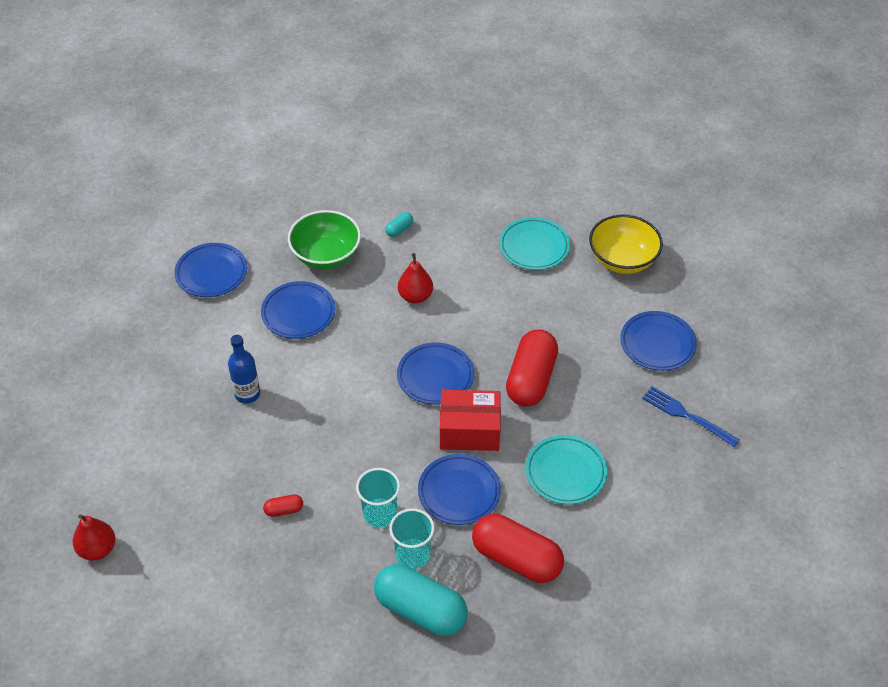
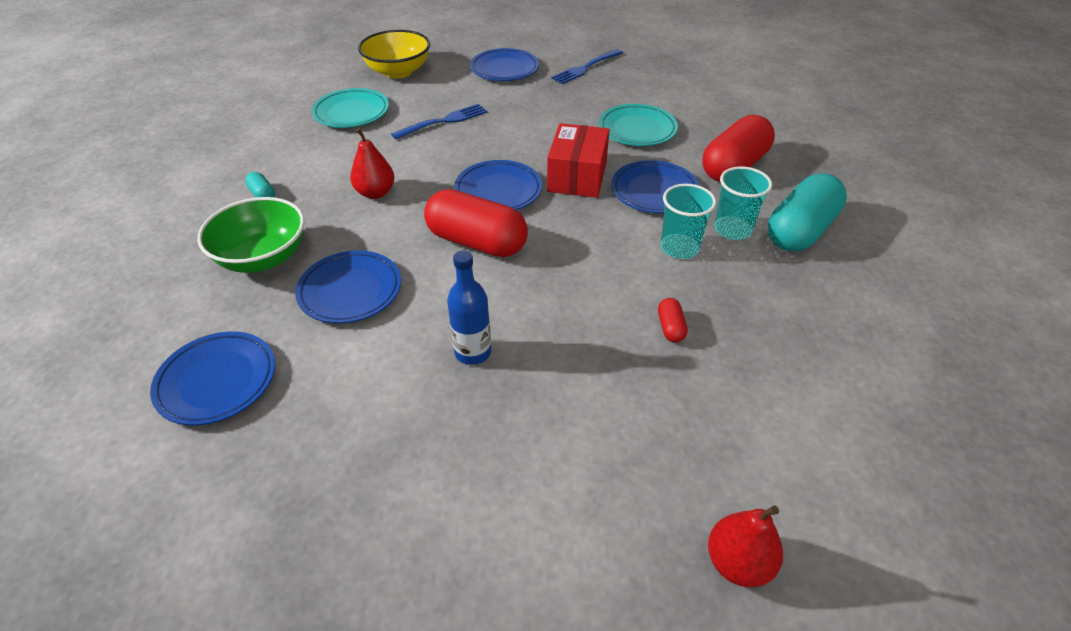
camera: 80 degrees left, 5 degrees down
red capsule [506,329,558,407] -> red capsule moved to [424,189,528,257]
none -> blue fork [391,104,487,140]

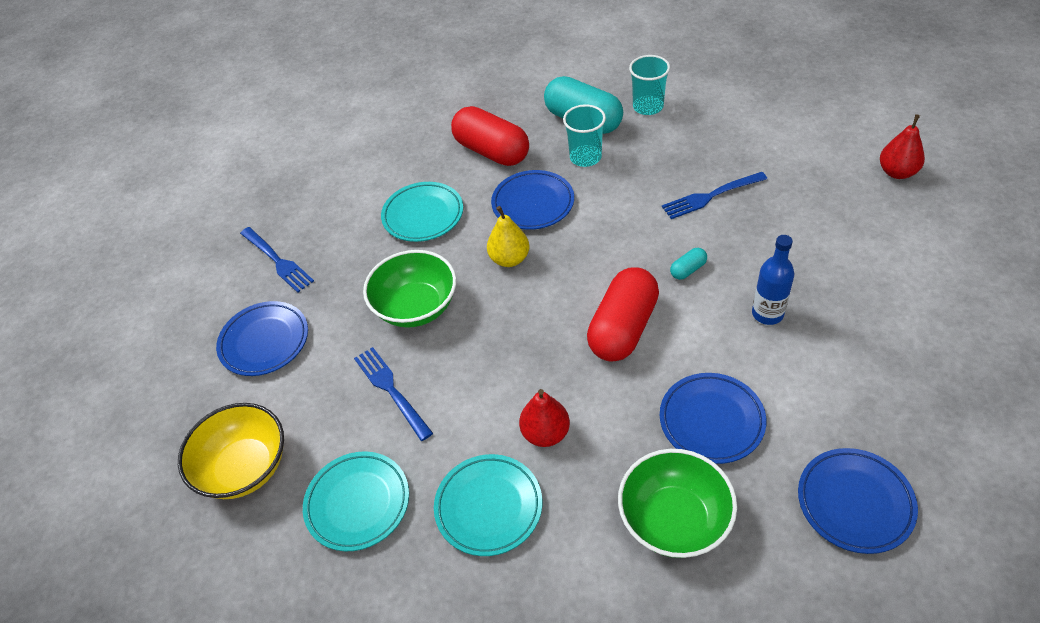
camera: 85 degrees left, 5 degrees up
turquoise capsule [245,172,275,197] -> turquoise capsule moved to [670,248,707,280]
blue plate [454,160,542,210] -> none
red box [547,123,609,198] -> yellow pear [487,206,529,267]
red capsule [658,298,688,342] -> blue fork [662,172,767,219]
turquoise cup [661,184,716,259] -> turquoise cup moved to [629,55,670,115]
none -> green bowl [363,250,456,328]
none -> turquoise plate [434,454,542,556]

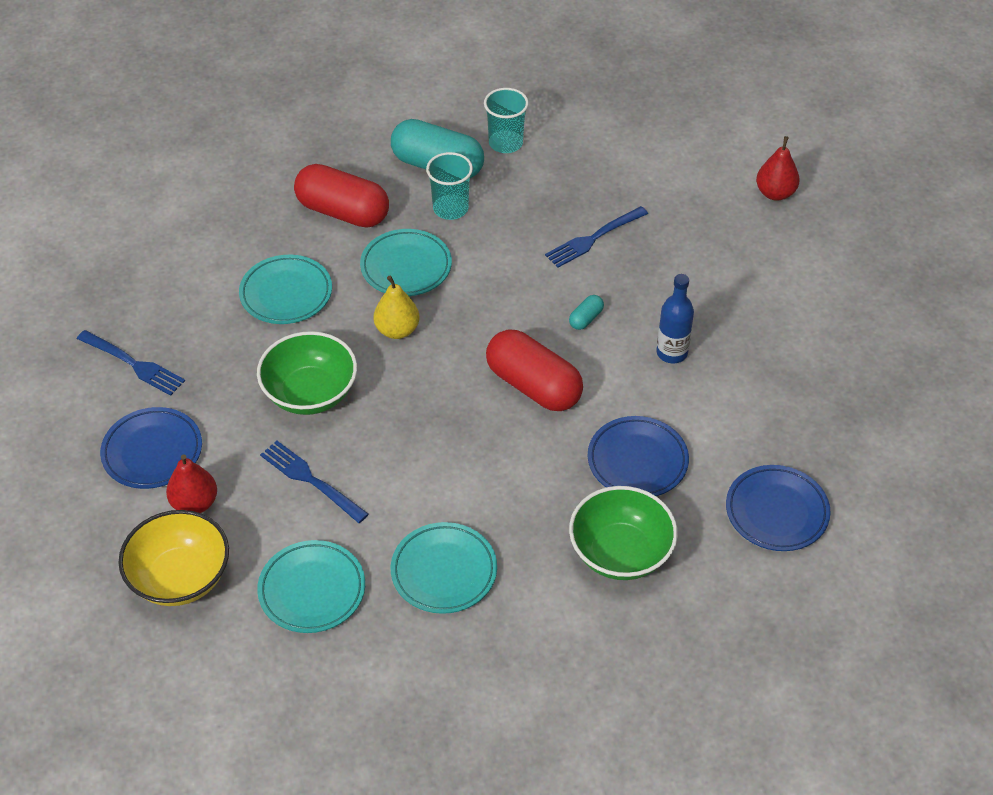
camera: 20 degrees left, 0 degrees up
blue plate [491,170,574,230] -> turquoise plate [360,229,452,296]
red pear [519,389,570,447] -> red pear moved to [166,454,217,513]
red capsule [587,267,659,361] -> red capsule turned 60 degrees counterclockwise [486,329,583,411]

